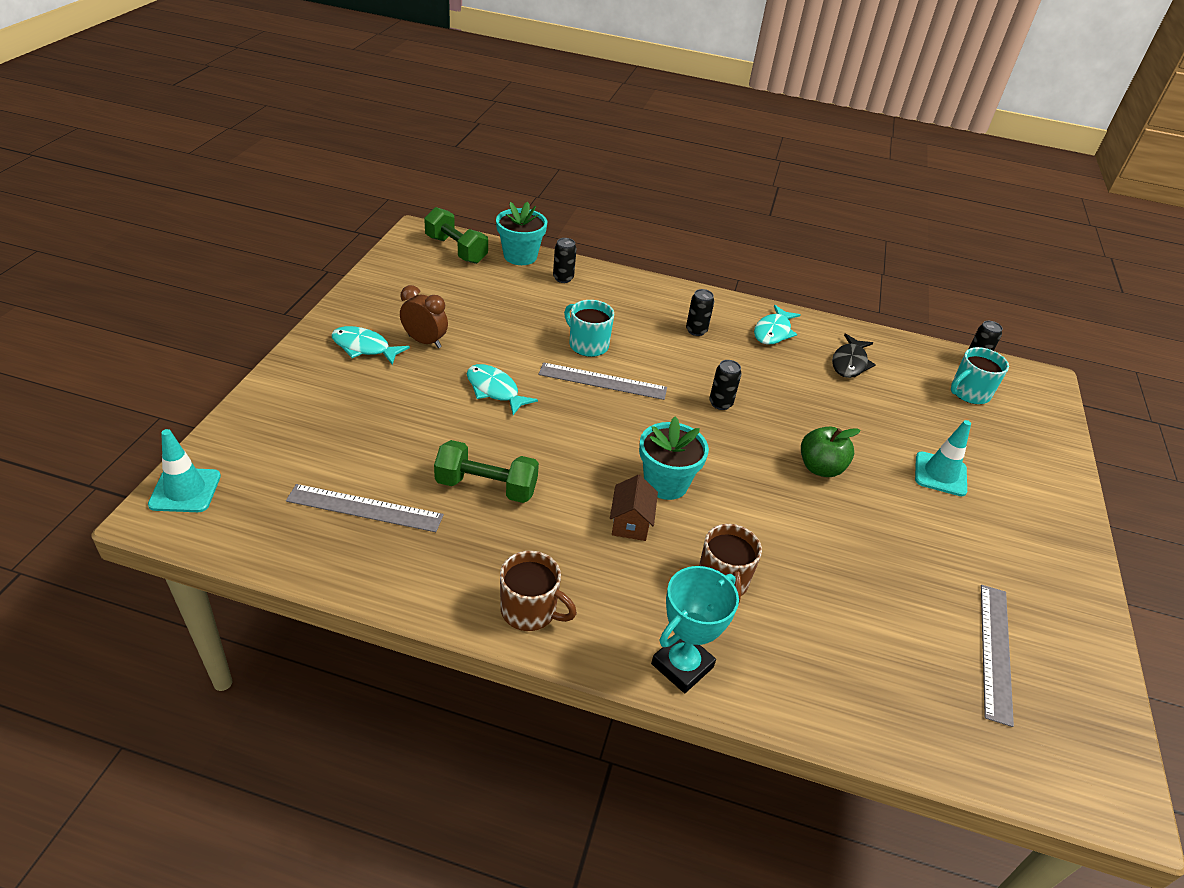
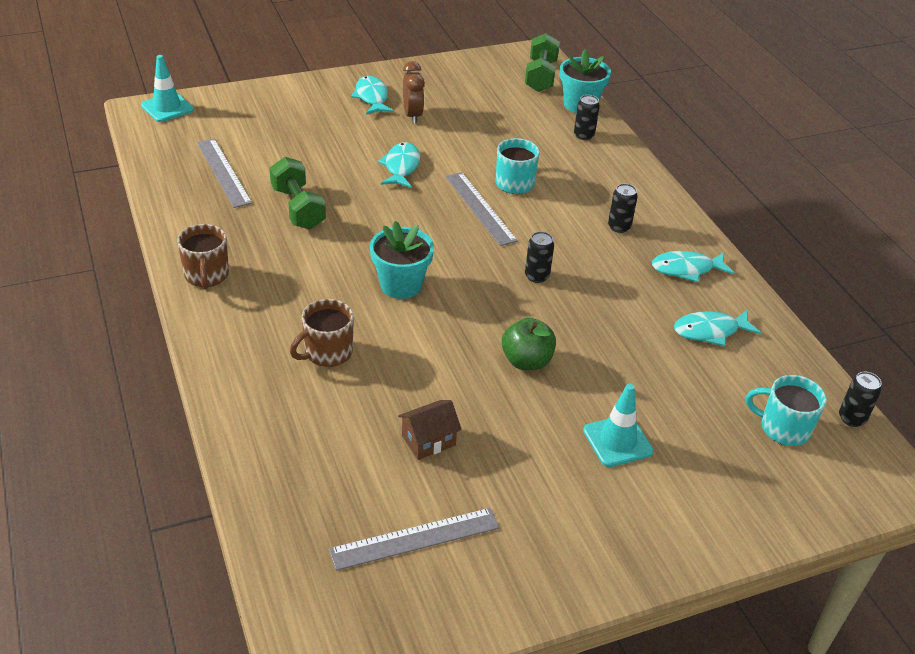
camera: 55 degrees right, 0 degrees up
brown house [610,475,658,541] -> brown house moved to [398,400,462,460]
turquoise trophy [651,566,739,693] -> none
black fish [832,334,876,378] -> turquoise fish [674,310,761,346]

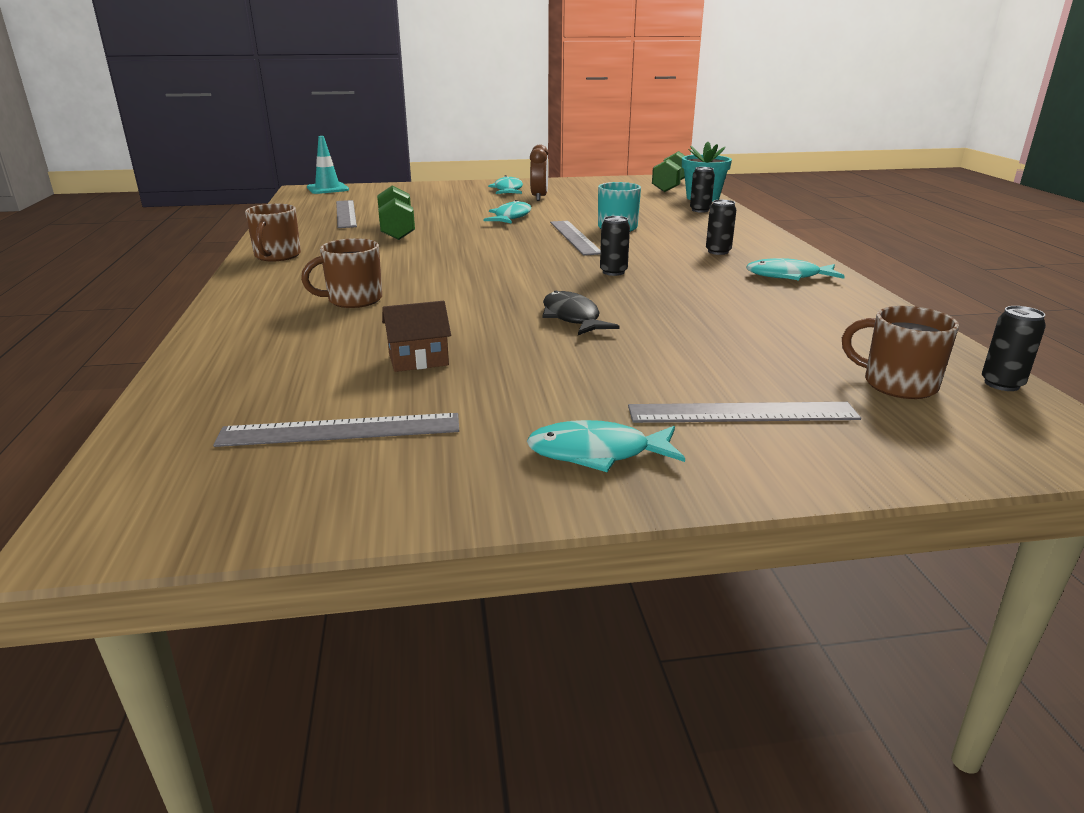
camera: 15 degrees right, 15 degrees down
turquoise flower pot [370,221,434,299] -> none
green apple [502,318,556,370] -> black fish [542,290,620,335]
turquoise traffic cone [583,384,653,467] -> none
turquoise fish [674,310,761,346] -> turquoise fish moved to [527,420,685,472]
turquoise mug [746,375,826,446] -> brown mug [842,306,959,399]
none -> grey ruler [628,402,861,423]

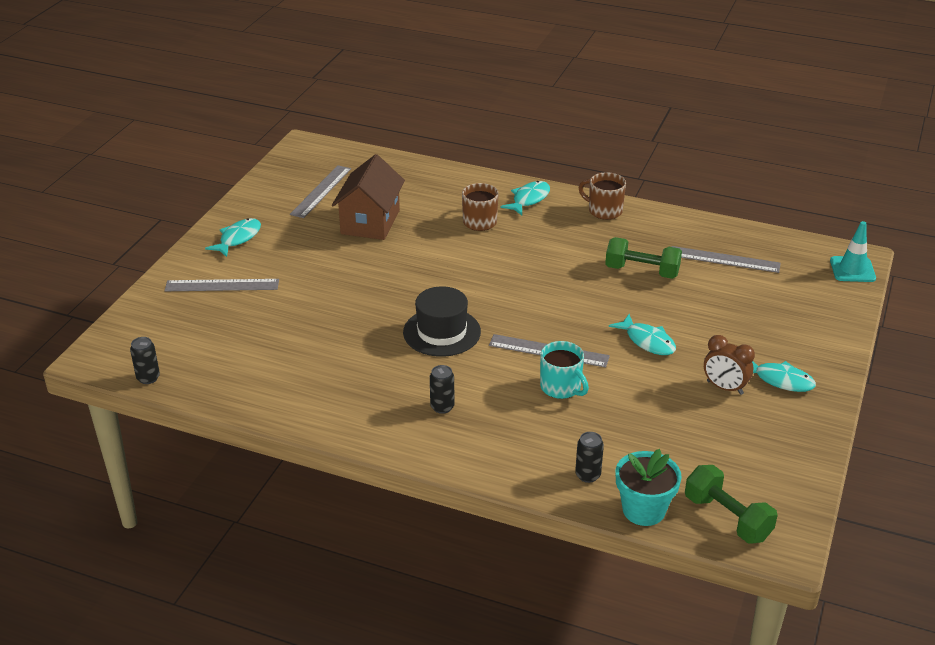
camera: 120 degrees right, 10 degrees up
brown house [382,301,451,372] -> brown house [332,154,405,240], size x1.93
black fish [542,290,620,335] -> none
black can [600,216,630,276] -> black hat [403,286,481,357]
grey ruler [628,402,861,423] -> grey ruler turned 60 degrees clockwise [164,279,279,291]
turquoise fish [746,258,845,280] -> turquoise fish moved to [500,181,550,215]
brown mug [842,306,959,399] -> none

